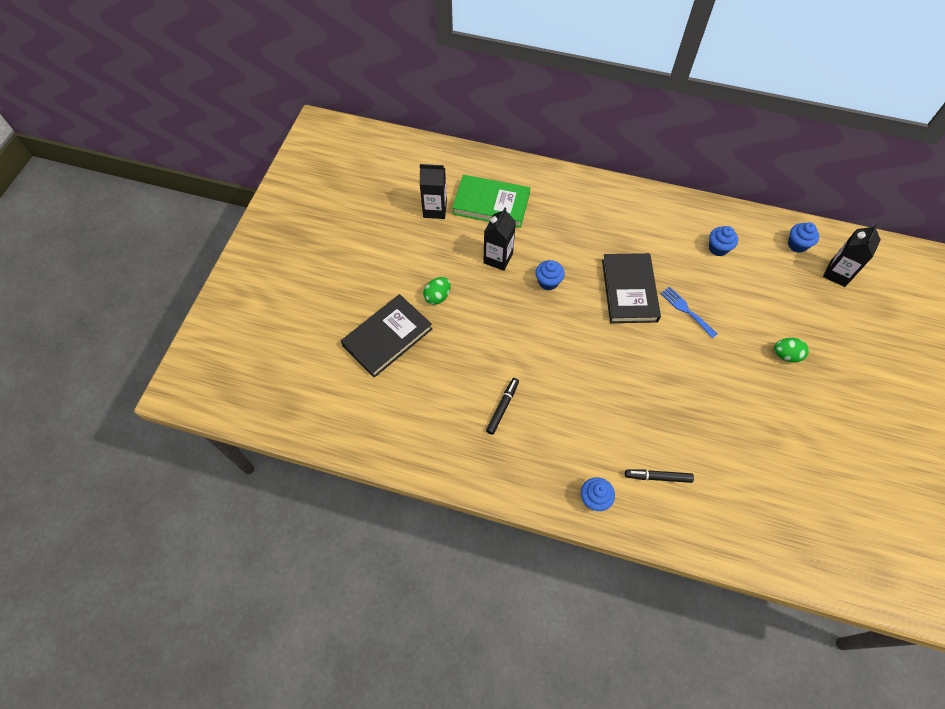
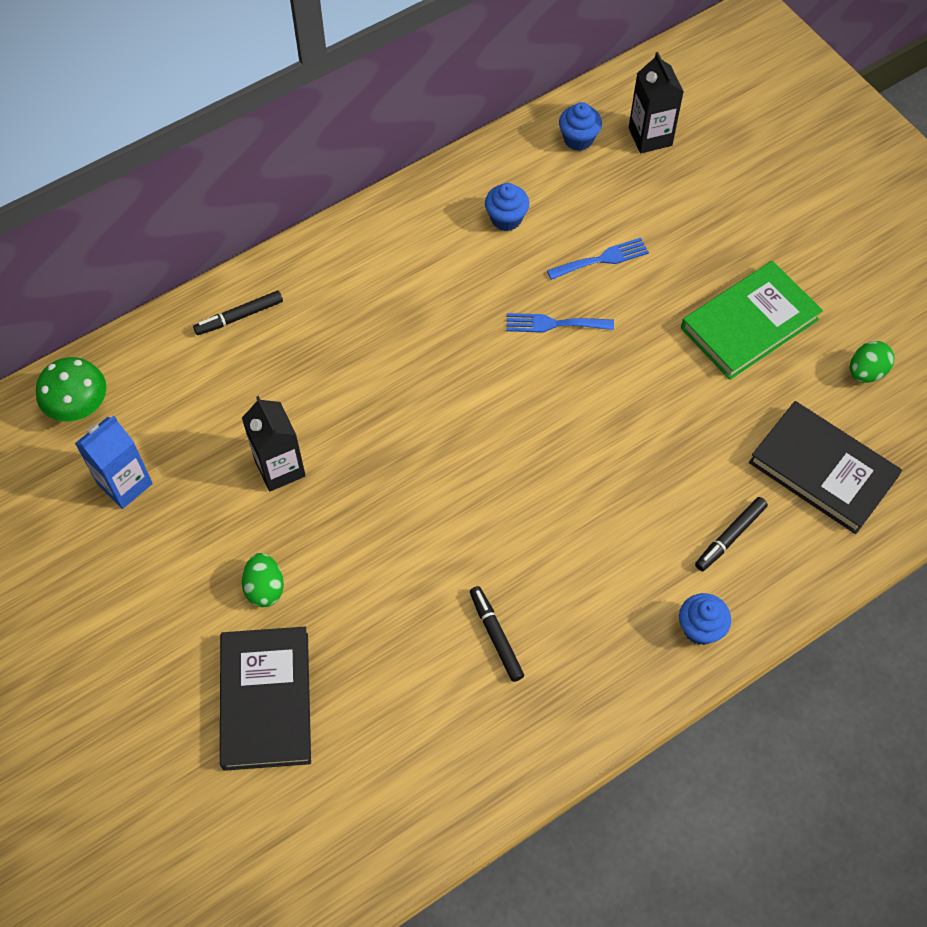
camera: 50 degrees left, 0 degrees up
black carton [420,164,447,219] -> blue carton [75,415,153,509]
green book [452,175,530,228] -> green book moved to [681,261,823,380]
blue cupcake [535,260,565,290] -> none
black book [602,253,661,323] -> black book moved to [749,401,902,534]
green egg [774,338,809,363] -> green egg moved to [850,341,895,383]
none -> green mushroom [36,357,107,421]
none -> black marker [193,291,283,335]
none -> blue fork [547,238,649,280]

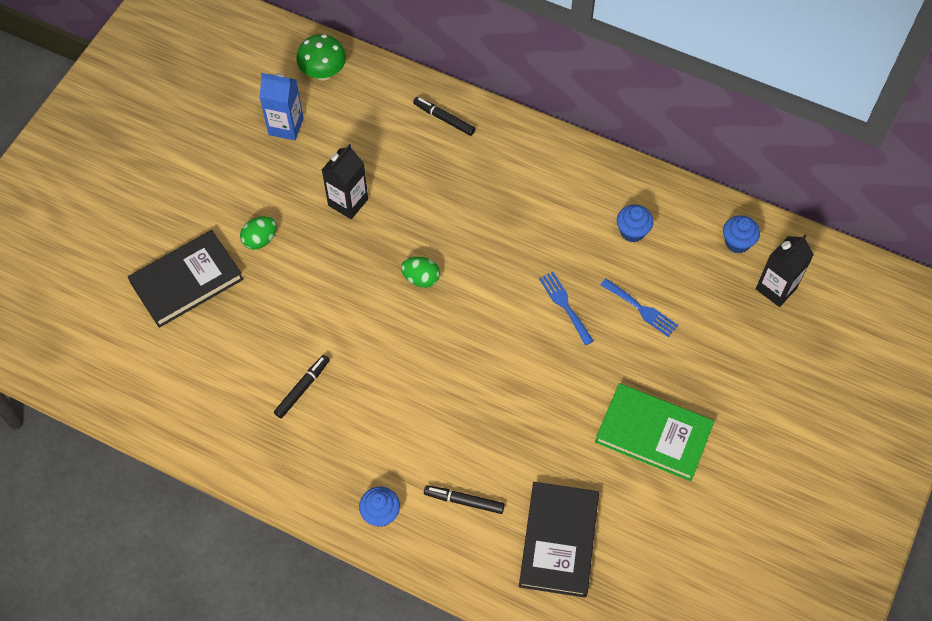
camera: 60 degrees right, 0 degrees up
green egg [850,341,895,383] -> green egg moved to [401,257,440,288]

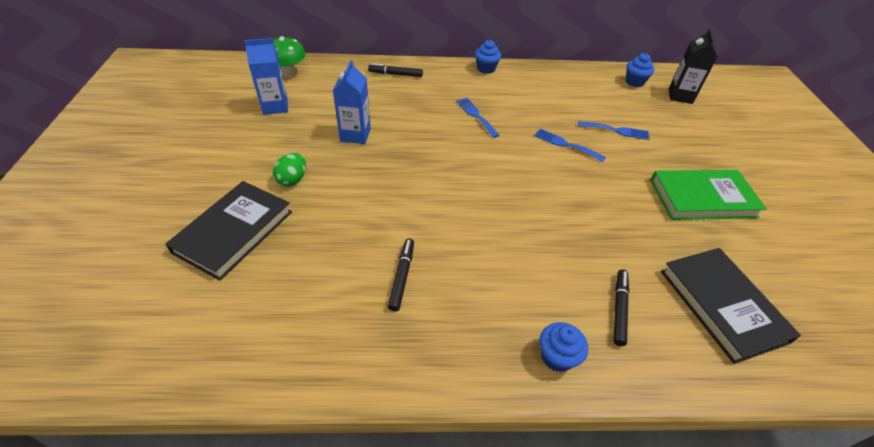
camera: 30 degrees left, 15 degrees down
black carton [322,144,368,219] -> blue carton [333,60,371,144]
green egg [401,257,440,288] -> none
black marker [424,485,505,514] -> black marker turned 120 degrees clockwise [613,269,629,346]
blue cupcake [617,205,653,242] -> blue cupcake moved to [475,40,501,74]
none -> blue fork [456,98,500,138]

